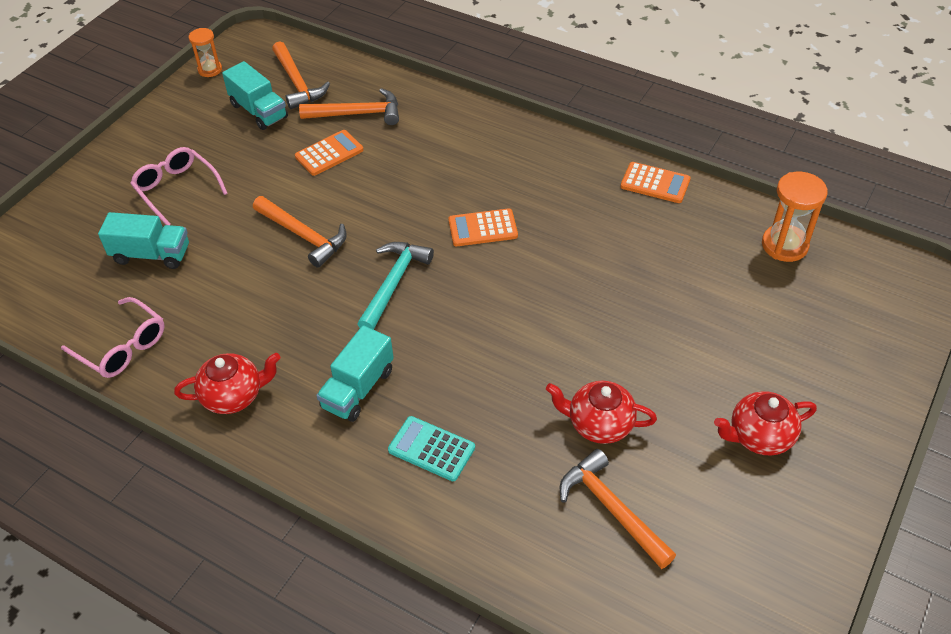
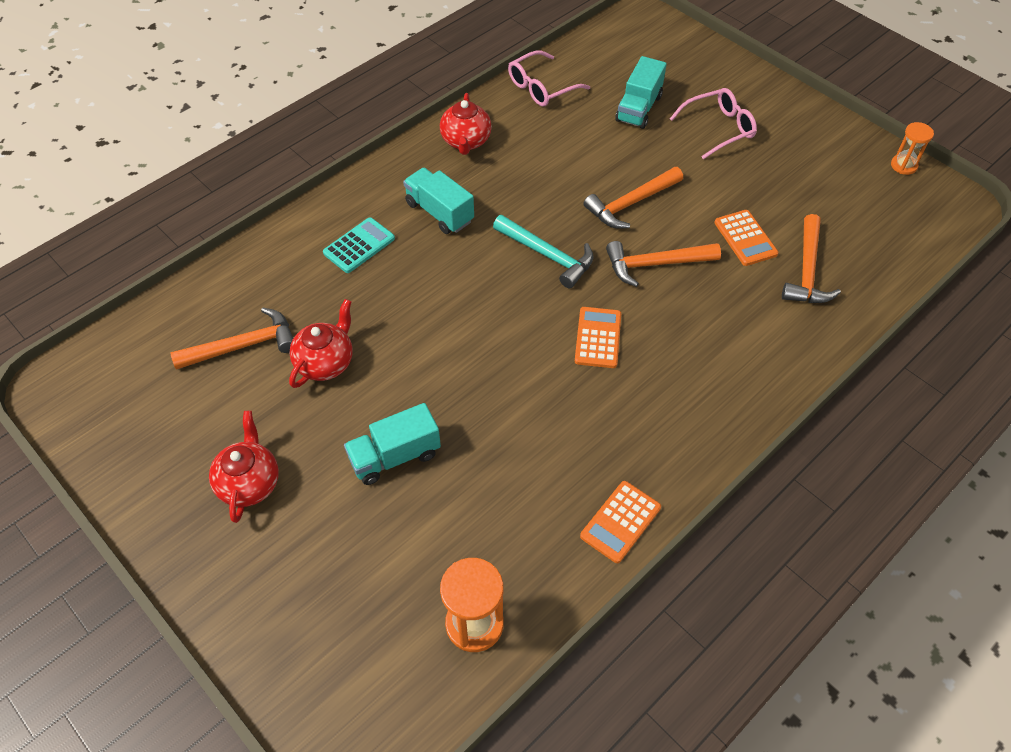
camera: 105 degrees right, 5 degrees up
turquoise truck [222,61,288,130] -> turquoise truck moved to [344,403,441,485]
orange hammer [272,42,330,109] -> orange hammer moved to [606,241,721,287]

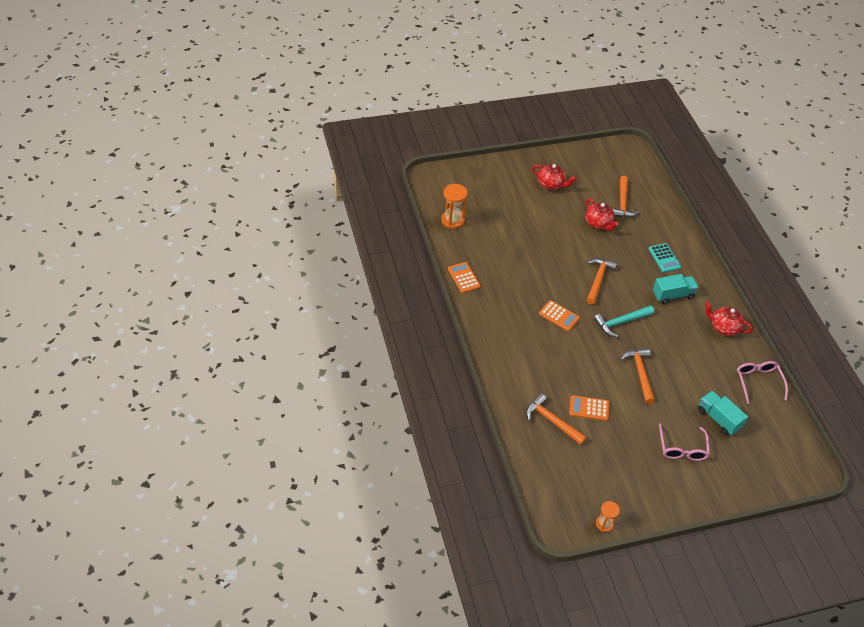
camera: 115 degrees right, 5 degrees down
turquoise truck [344,403,441,485] -> none
orange hammer [606,241,721,287] -> orange hammer moved to [587,258,617,305]

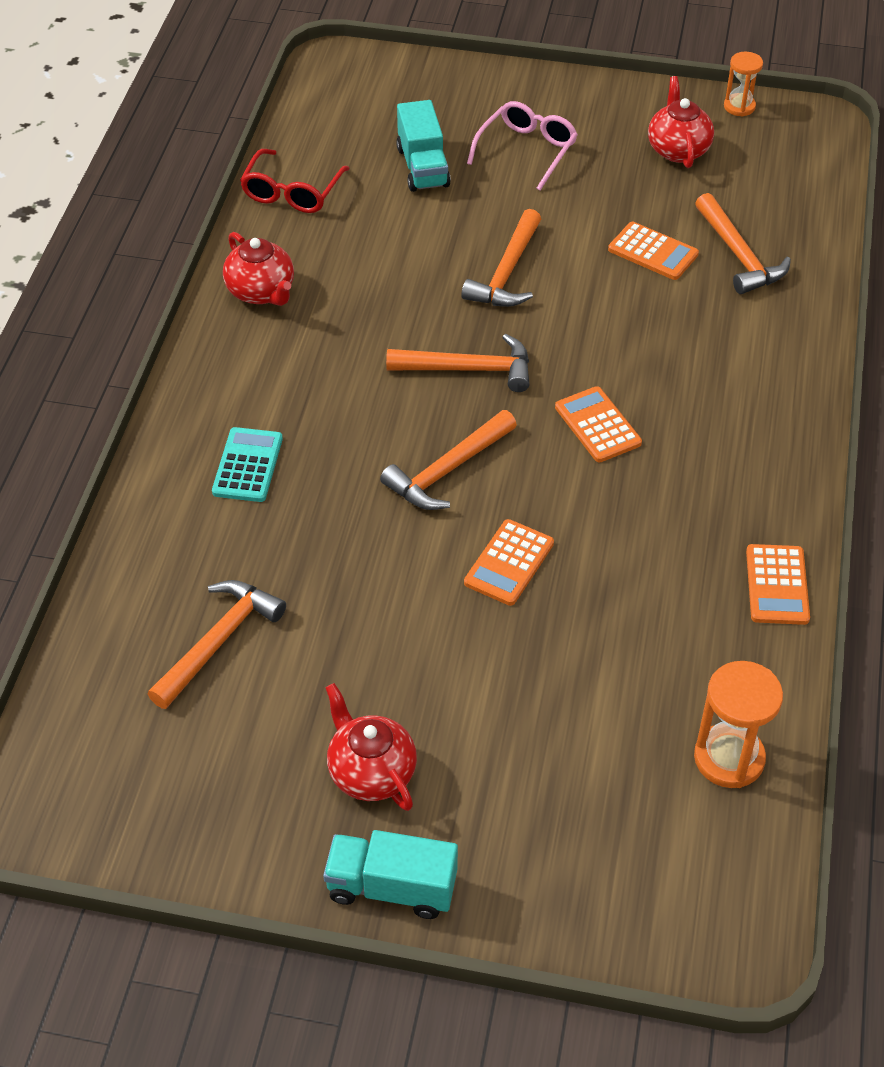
camera: 150 degrees left, 0 degrees up
red teapot [585,199,619,231] -> red teapot moved to [648,76,714,168]
turquoise hammer [594,305,654,337] -> orange hammer [386,334,530,392]
turquoise truck [653,274,699,304] -> turquoise truck moved to [323,830,458,919]
pink glasses [737,361,788,404] -> red glasses [240,149,350,213]
none -> orange calculator [464,519,554,606]

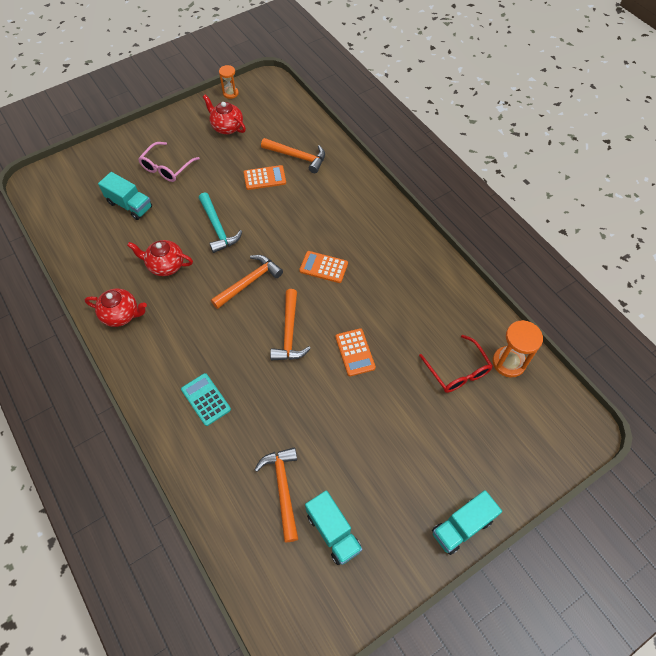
camera: 45 degrees left, 10 degrees up
red glasses [240,149,350,213] -> red glasses moved to [419,335,493,393]
red teapot [325,683,417,811] -> red teapot moved to [127,240,193,276]
orange hammer [461,209,541,307] -> turquoise hammer [199,192,242,253]
pink glasses [467,101,578,191] -> pink glasses turned 135 degrees counterclockwise [138,142,200,182]
orange calculator [746,544,810,625] -> none
none -> turquoise truck [305,490,363,565]

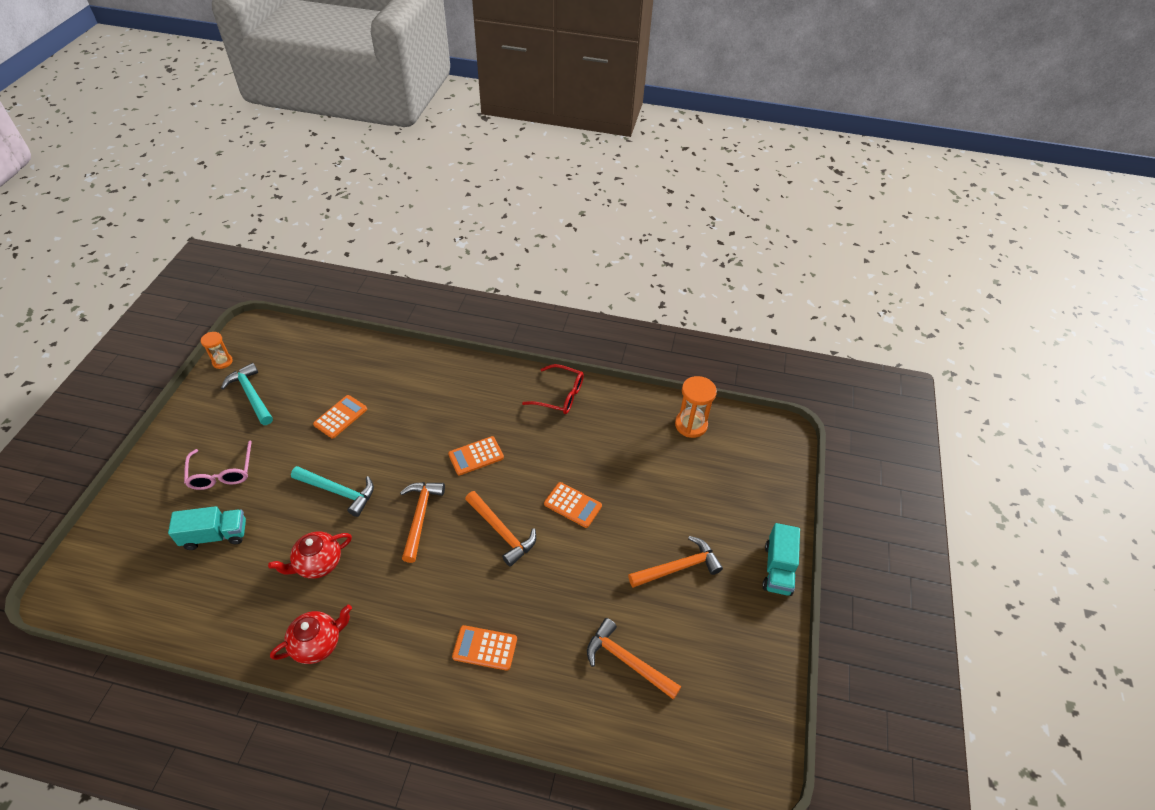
camera: 45 degrees left, 10 degrees down
turquoise calculator [181,373,231,426] -> orange calculator [452,625,517,671]
red teapot [203,94,246,134] -> turquoise hammer [221,363,273,425]
orange hammer [261,138,325,173] -> orange hammer moved to [628,536,723,588]
turquoise truck [305,490,363,565] -> none
red glasses [419,335,493,393] -> red glasses moved to [522,364,584,414]

